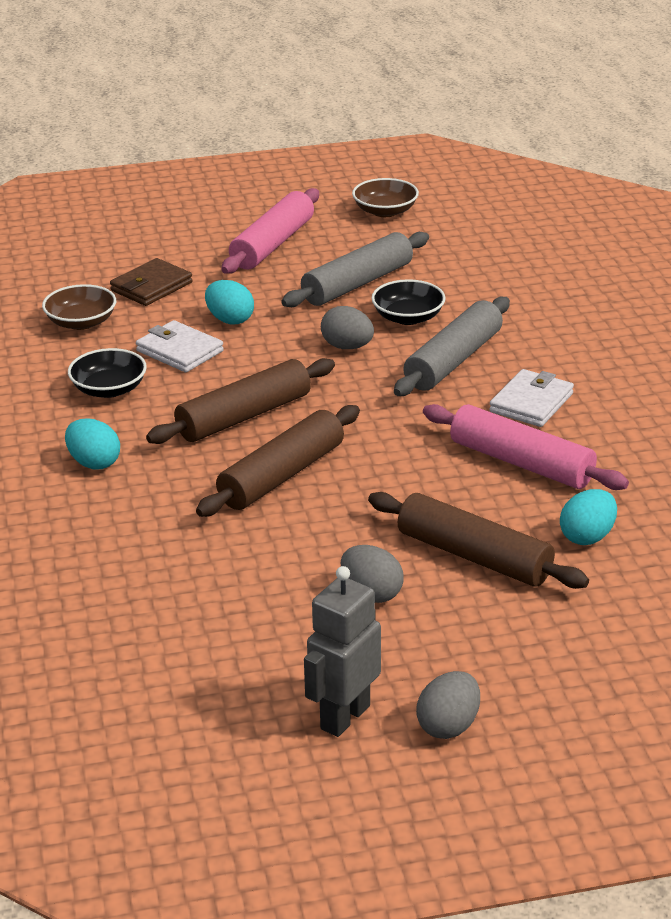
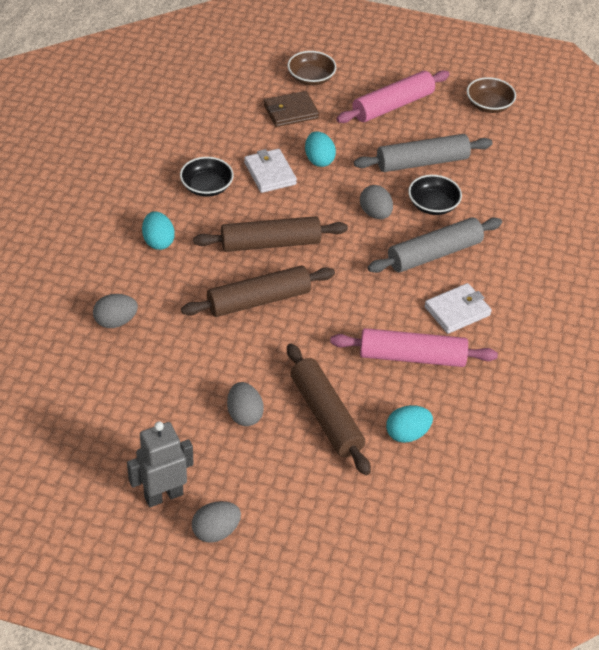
camera: 25 degrees right, 15 degrees up
brown bowl [42,284,116,330] -> brown bowl moved to [288,51,336,85]
pink rolling pin [423,404,629,490] -> pink rolling pin turned 60 degrees counterclockwise [330,328,498,367]
none -> grey egg [93,294,138,328]

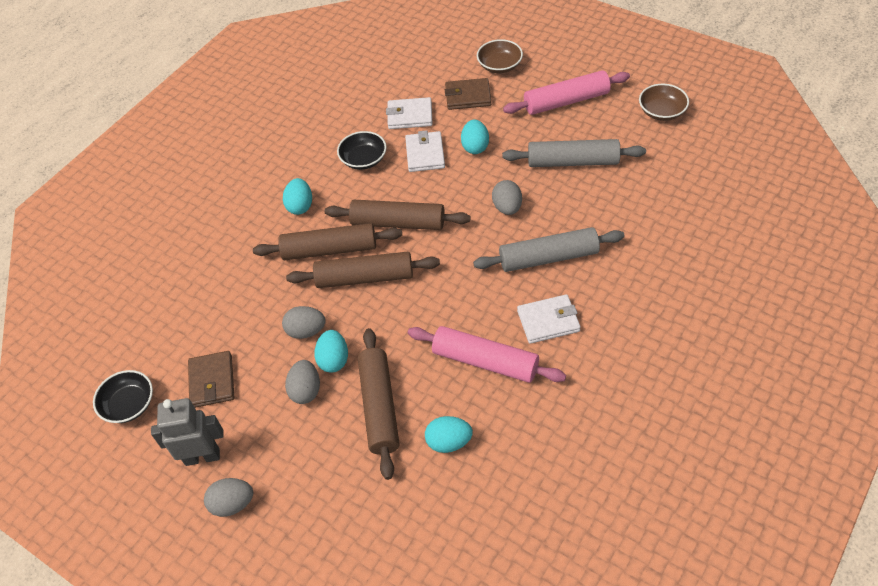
camera: 25 degrees right, 5 degrees up
grey egg [93,294,138,328] -> grey egg moved to [282,306,326,339]
black bowl [408,175,462,215] -> black bowl moved to [93,370,153,423]
none -> brown wallet [188,351,234,408]
none -> brown rolling pin [253,223,402,260]
none -> turquoise egg [314,330,348,373]
none -> white wallet [386,97,433,129]

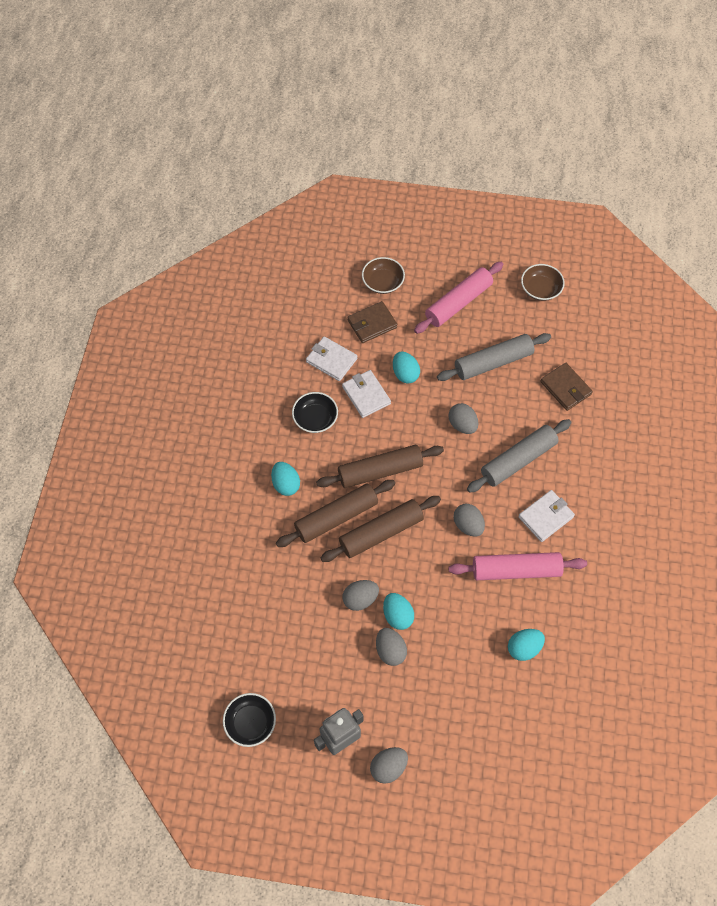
camera: 30 degrees left, 10 degrees up
brown wallet [188,351,234,408] -> brown wallet moved to [540,363,593,411]
brown rolling pin [358,328,400,480] -> none
white wallet [386,97,433,129] -> white wallet turned 60 degrees clockwise [306,336,357,381]
none -> grey egg [453,504,485,537]

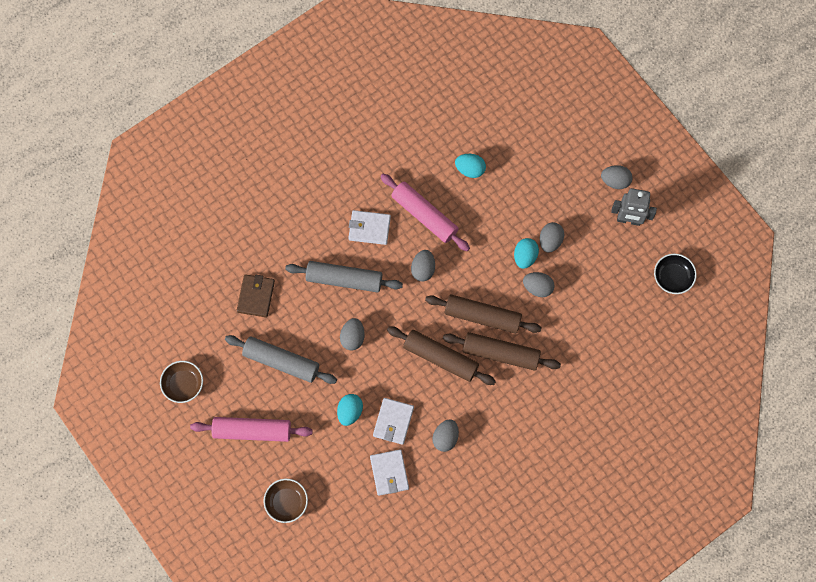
camera: 135 degrees left, 10 degrees up
turquoise egg [271,462,300,496] -> none
black bowl [292,392,338,433] -> grey egg [432,419,459,452]
brown wallet [347,301,397,343] -> none

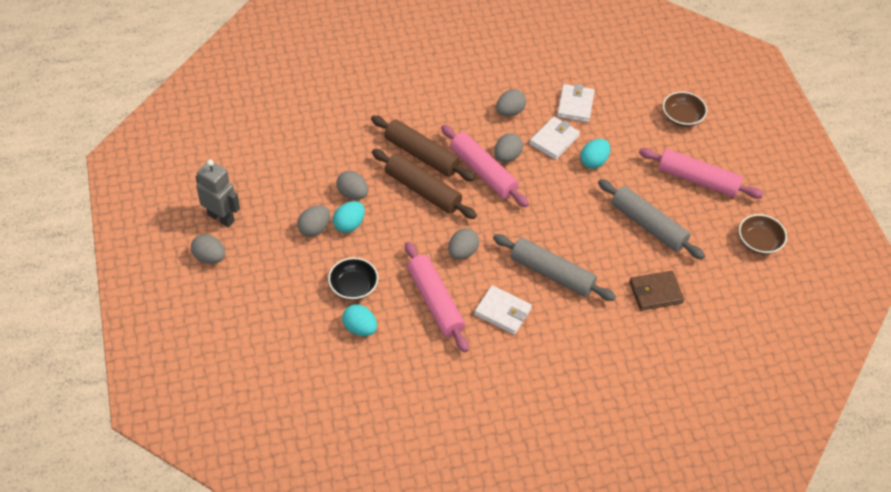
camera: 160 degrees left, 20 degrees down
brown wallet [237,274,275,317] -> brown wallet turned 45 degrees clockwise [629,271,684,311]
grey egg [340,318,365,351] -> grey egg moved to [494,133,523,162]
brown rolling pin [387,326,496,385] -> pink rolling pin [441,125,529,207]
black bowl [654,254,697,294] -> black bowl moved to [328,257,378,300]

